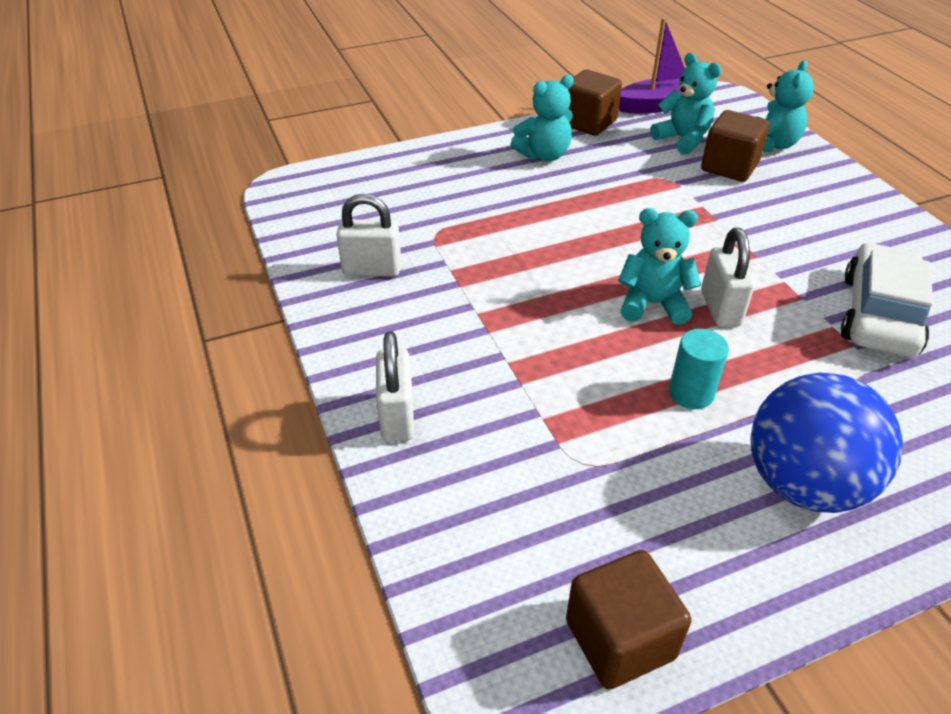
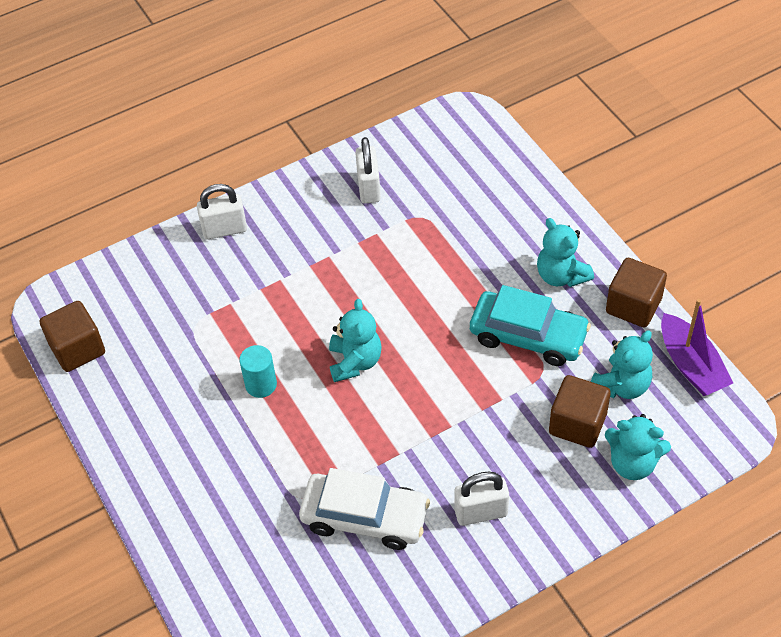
camera: 85 degrees right, 10 degrees up
white padlock [701,228,755,327] -> white padlock moved to [454,472,509,526]
blue ball [750,373,903,513] -> none
none -> turquoise car [470,285,591,366]

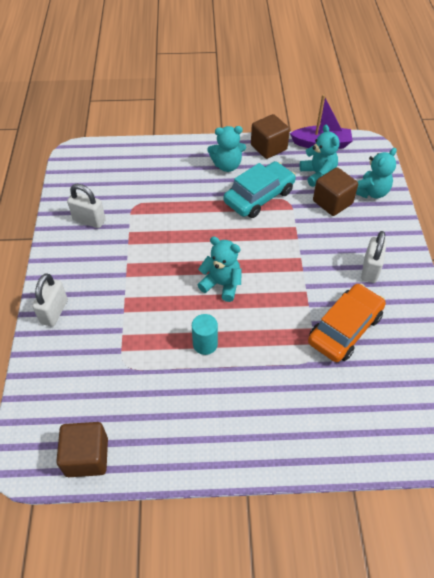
camera: 65 degrees left, 0 degrees up
white car [299,468,430,550] -> orange car [308,284,386,362]

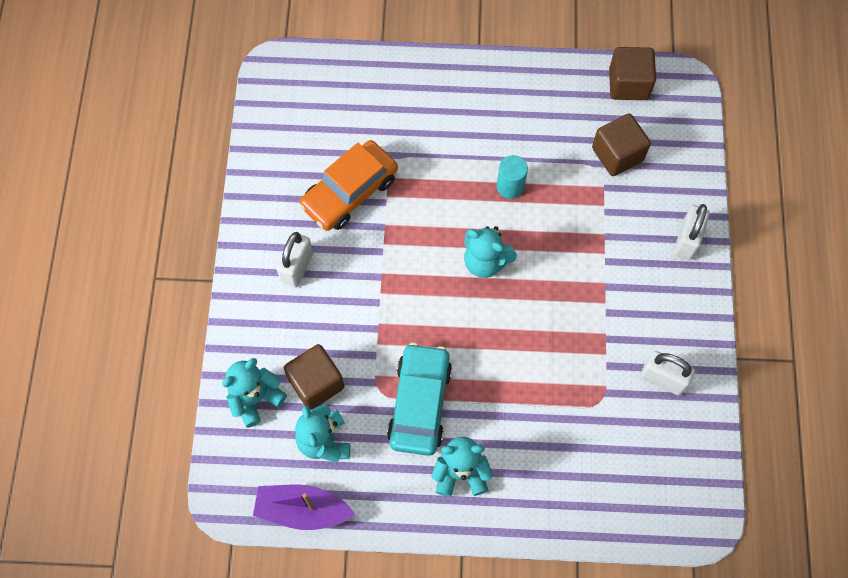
camera: 175 degrees left, 15 degrees up
turquoise car [224,161,296,218] -> turquoise car turned 135 degrees clockwise [387,343,452,456]
brown cube [251,114,290,159] -> brown cube moved to [592,114,651,176]

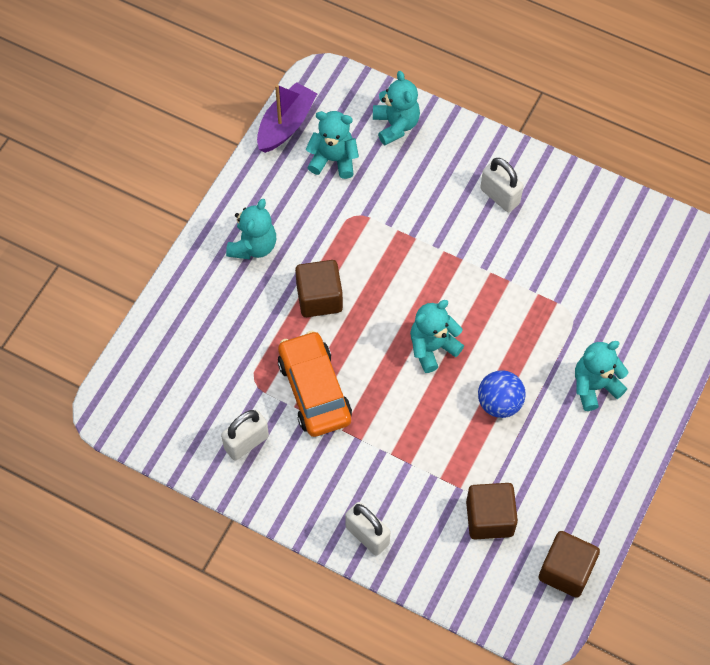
camera: 115 degrees right, 5 degrees down
brown cube [284,344,344,410] -> brown cube moved to [295,260,343,317]
orange car [299,140,398,231] -> orange car moved to [278,331,352,437]
turquoise car [387,343,452,456] -> none
turquoise cylinder [497,155,528,199] -> blue ball [478,370,526,418]
none -> turquoise teddy bear [575,341,629,411]

